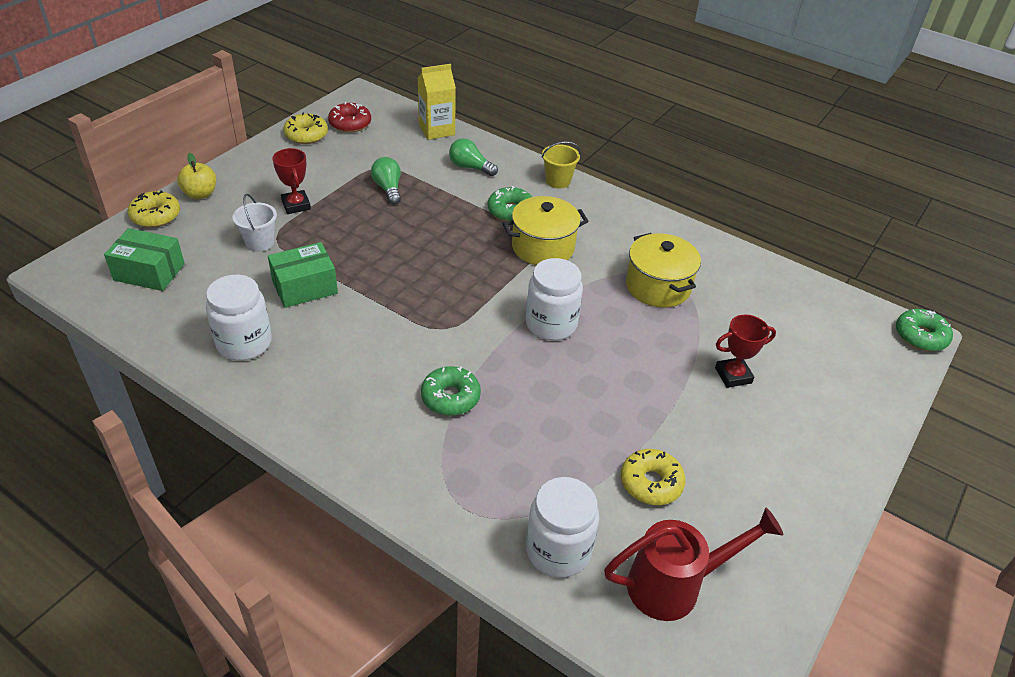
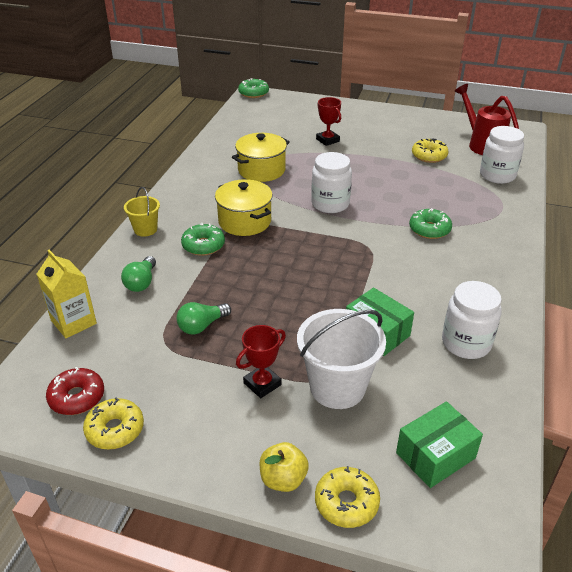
camera: 105 degrees left, 5 degrees down
green box [104,228,185,291] -> green box turned 60 degrees clockwise [396,401,483,488]
white bucket [233,194,277,252] -> white bucket [297,309,386,409], size x1.83

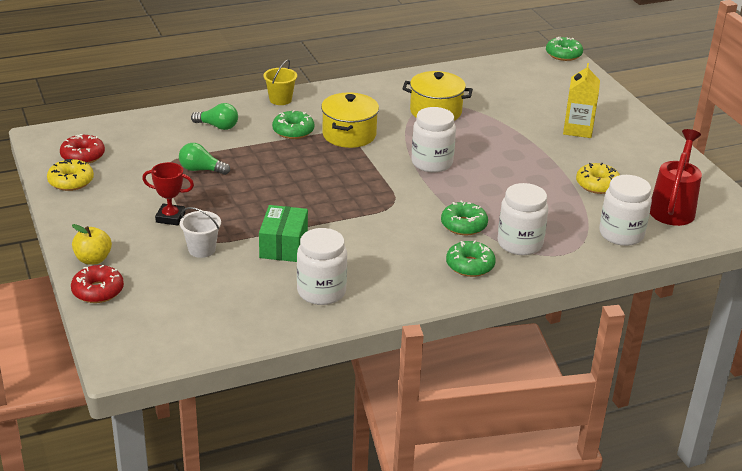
camera: 50 degrees right, 5 degrees down
yellow carton [37,250,97,338] -> yellow carton moved to [563,63,600,138]
green light bulb [121,256,156,292] -> green light bulb turned 135 degrees counterclockwise [191,103,238,130]
white bucket [297,309,386,409] -> white bucket [180,207,221,258], size x0.55
yellow donut [315,466,380,528] -> red donut [71,265,124,303]
red trophy [316,97,341,146] -> none
green box [396,401,483,488] -> none
none -> green donut [446,241,496,277]
none -> white jar [497,183,548,255]

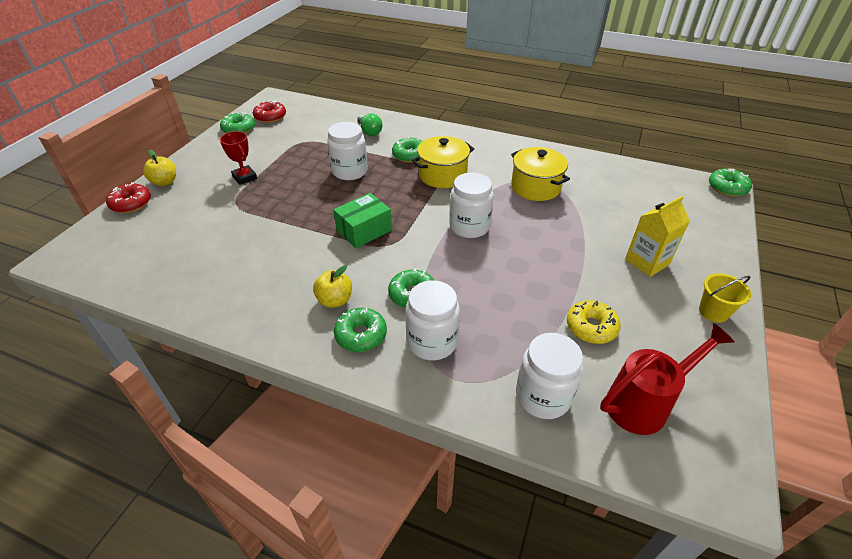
camera: 45 degrees right, 10 degrees up
yellow donut [47,159,94,191] -> green donut [220,113,255,134]
green light bulb [179,143,230,175] -> none
white bucket [180,207,221,258] -> none
green box [259,205,308,262] -> green box moved to [333,193,392,248]
yellow bucket [264,60,297,105] -> yellow bucket moved to [699,273,751,323]
white jar [297,228,347,305] -> white jar moved to [327,122,368,181]
none -> yellow apple [313,265,352,308]

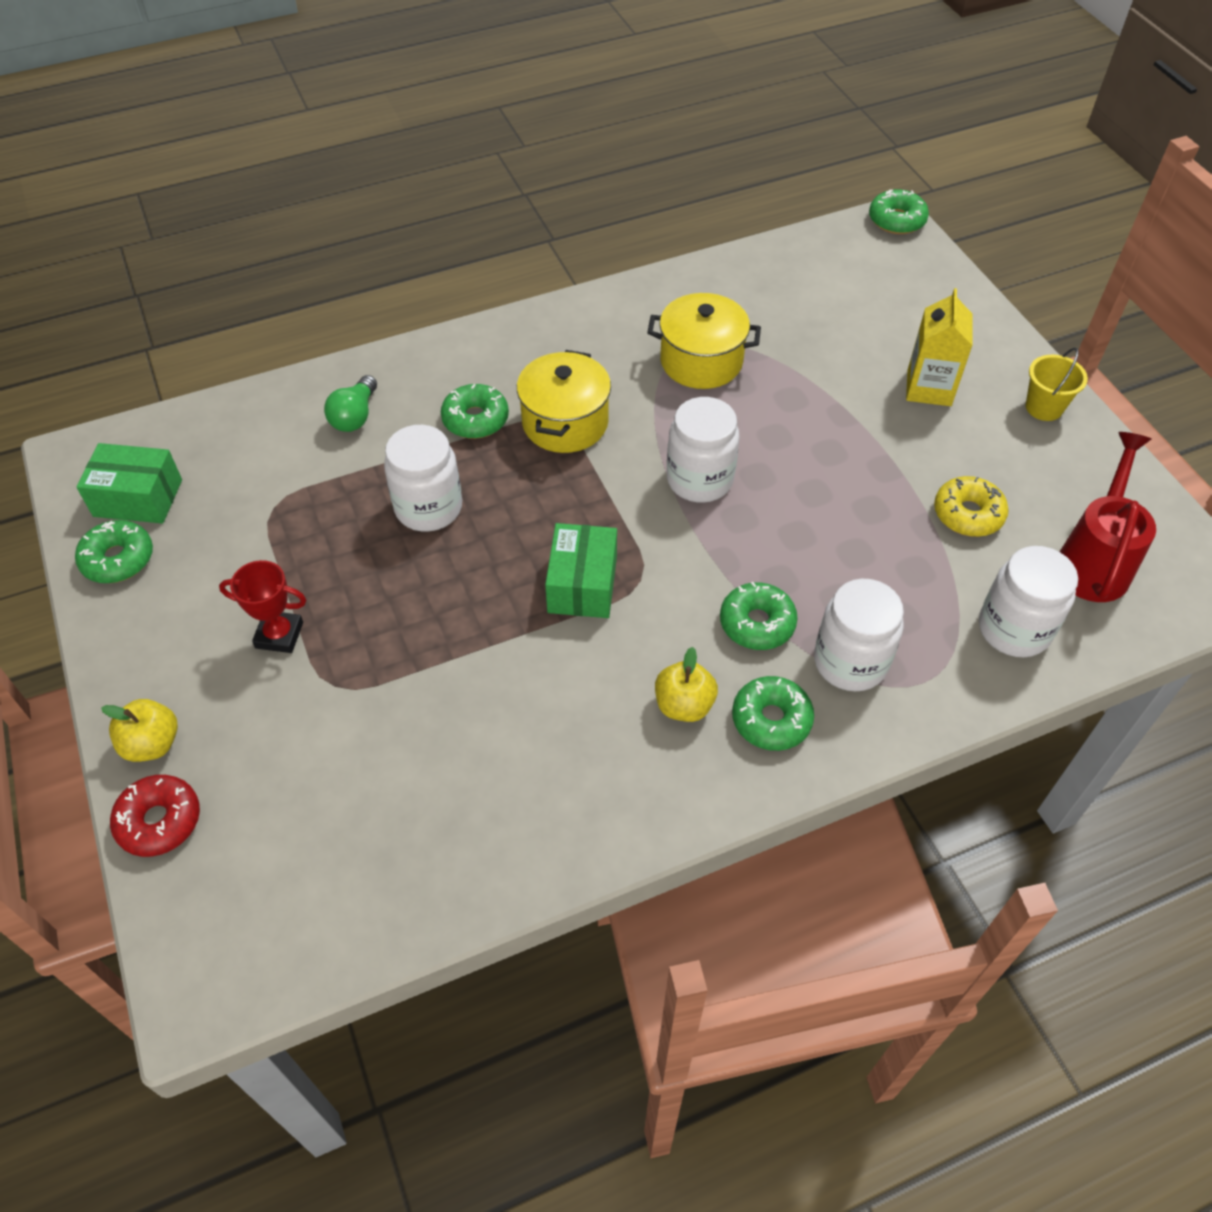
camera: 45 degrees left, 10 degrees up
red donut [253,101,286,123] -> green box [76,443,182,524]
green light bulb [357,113,383,136] -> green light bulb turned 90 degrees clockwise [324,375,377,432]

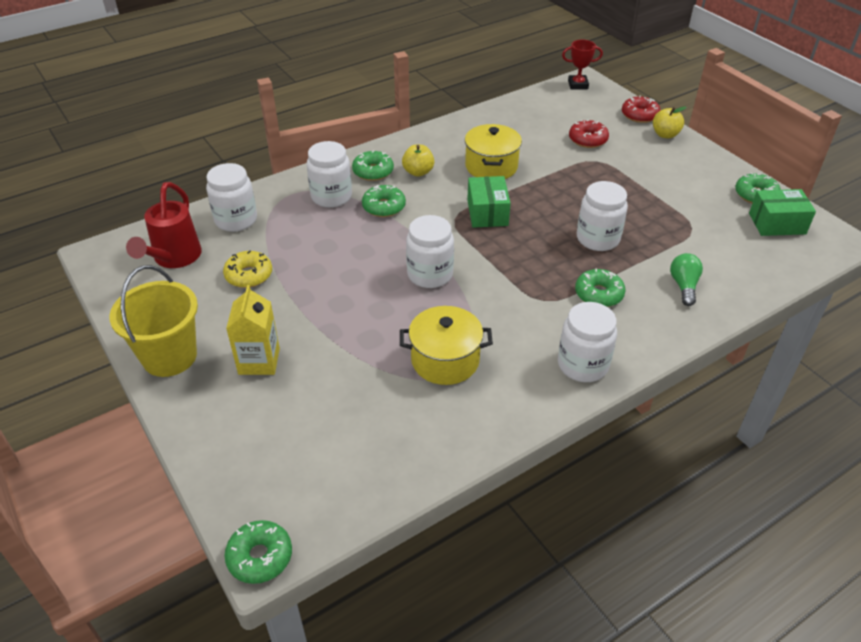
camera: 170 degrees right, 10 degrees down
red trophy [219,560,306,653] -> red trophy moved to [562,40,603,90]
yellow pot [517,350,611,453] -> yellow pot moved to [465,124,522,179]
yellow bucket [1026,347,1088,421] -> yellow bucket [110,265,198,377], size x1.83
none -> white jar [558,302,617,382]
none -> red donut [569,120,609,148]

